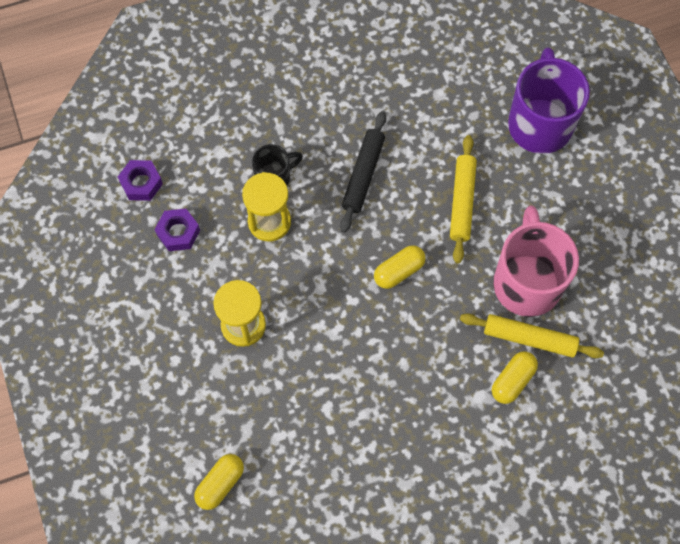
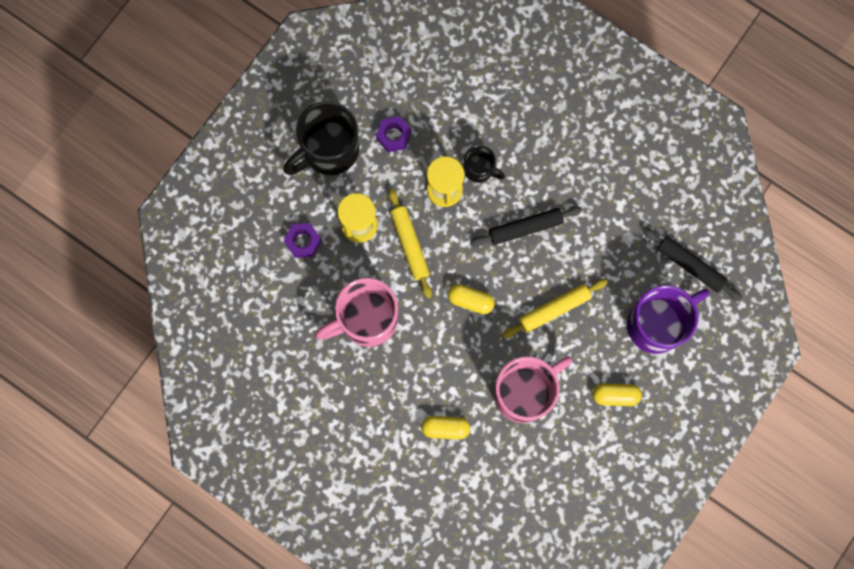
camera: 55 degrees right, 10 degrees up
purple nut [118,160,163,201] -> purple nut moved to [284,223,321,258]
yellow capsule [194,454,244,510] -> yellow capsule moved to [593,384,642,406]
yellow rolling pin [460,313,604,358] -> yellow rolling pin moved to [388,189,432,298]
none -> black mug [283,101,359,175]
none -> pink mug [315,278,398,347]
none -> black rolling pin [643,228,742,301]

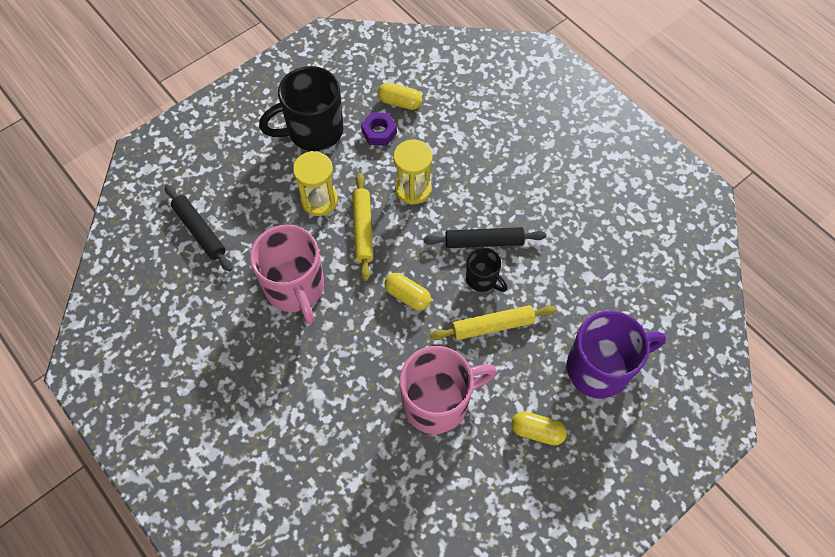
camera: 15 degrees right, 15 degrees down
purple nut [284,223,321,258] -> none
pink mug [315,278,398,347] -> pink mug turned 105 degrees counterclockwise [250,225,324,325]
yellow capsule [421,416,470,439] -> yellow capsule moved to [378,83,422,110]
black mug [464,145,505,183] -> black mug moved to [466,247,507,292]
black rolling pin [643,228,742,301] -> black rolling pin moved to [165,185,233,272]

